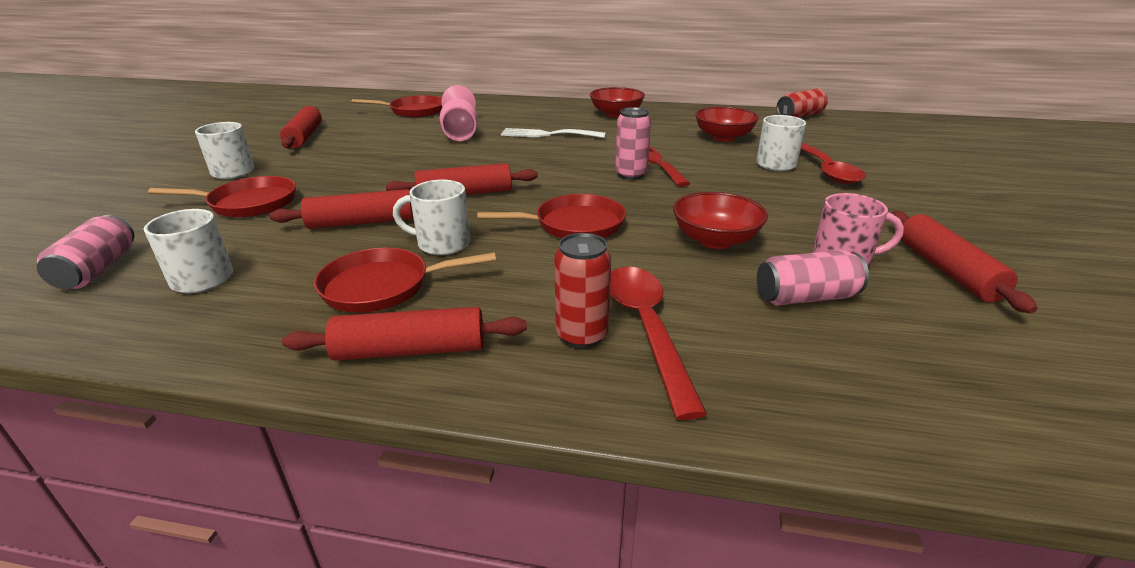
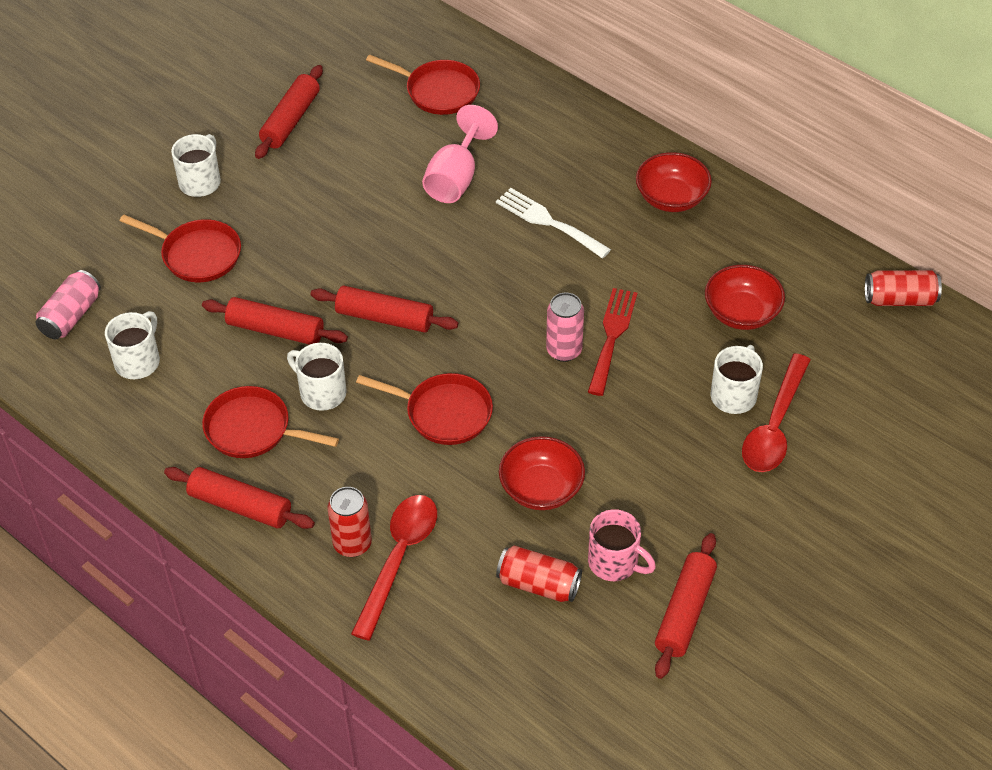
camera: 30 degrees right, 20 degrees up
pink can [757,250,869,306] -> red can [496,545,582,602]

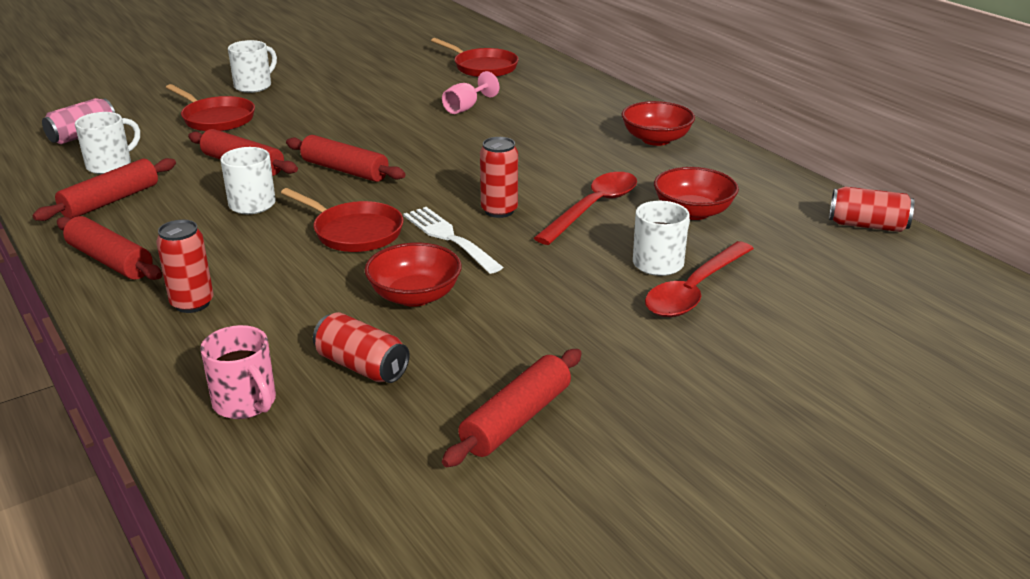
camera: 15 degrees right, 20 degrees down
red pan [202,386,339,458] -> none
red rolling pin [255,65,323,159] -> red rolling pin moved to [32,158,176,221]
red spoon [351,495,437,641] -> red spoon moved to [534,172,637,245]
pink goblet [422,105,498,203] -> pink goblet [442,71,499,114], size x0.67
white fork [496,188,611,258] -> white fork moved to [403,207,503,274]
pink can [546,293,584,362] -> red can [480,137,518,218]
red fork [588,288,637,396] -> none
pink mug [588,509,656,581] -> pink mug moved to [200,325,276,419]

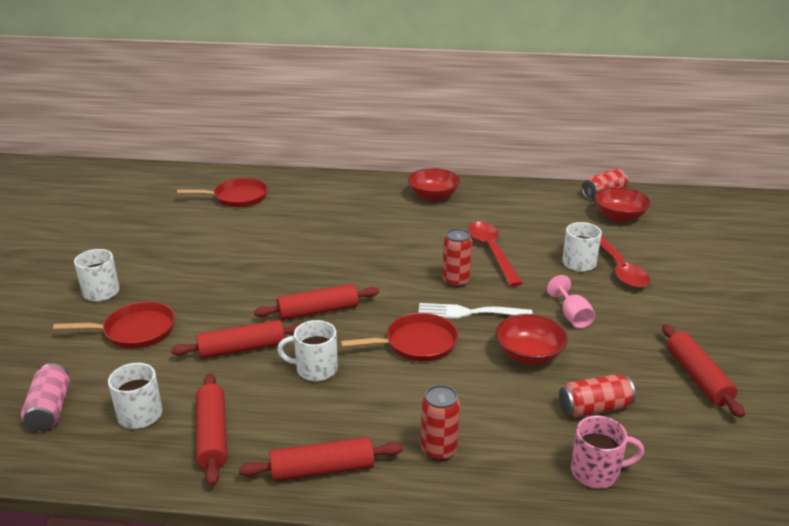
camera: 50 degrees left, 0 degrees up
pink goblet [442,71,499,114] -> pink goblet moved to [547,275,595,328]
red bowl [654,167,739,220] -> red bowl moved to [595,187,651,222]

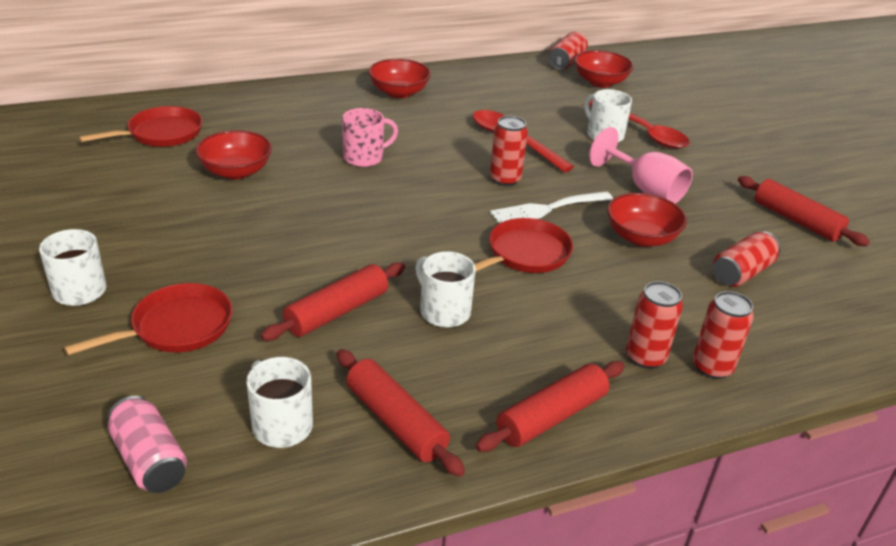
camera: 30 degrees left, 5 degrees up
red rolling pin [254,284,379,320] -> none
white mug [277,320,338,381] -> white mug turned 75 degrees clockwise [415,251,476,328]
pink goblet [547,275,595,328] -> pink goblet [589,127,693,204], size x1.50
pink mug [571,415,644,489] -> pink mug moved to [342,108,398,167]
none -> red bowl [195,130,272,179]
none -> red can [693,291,754,379]

